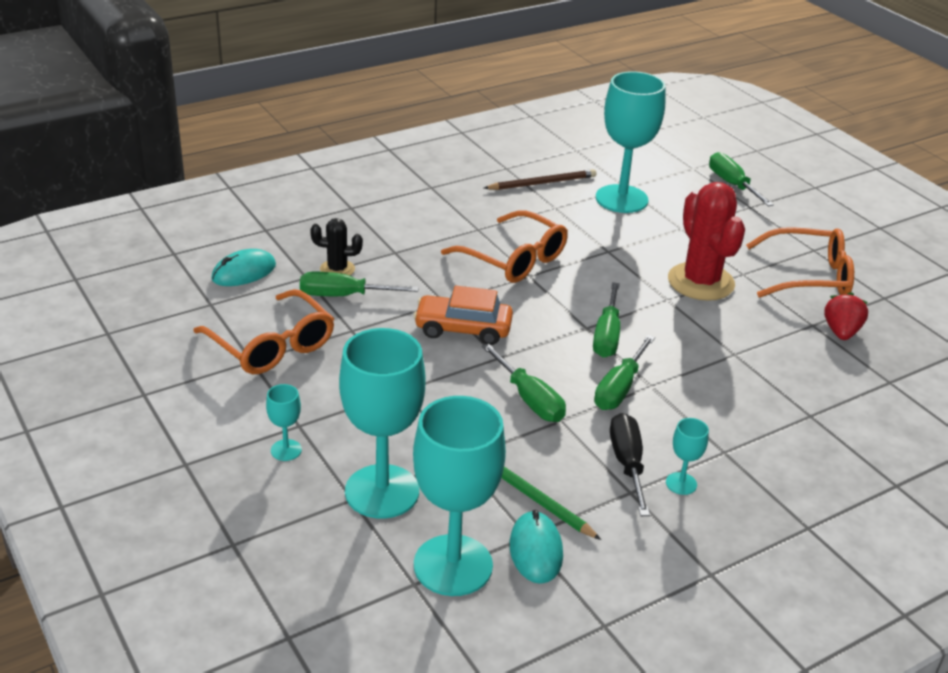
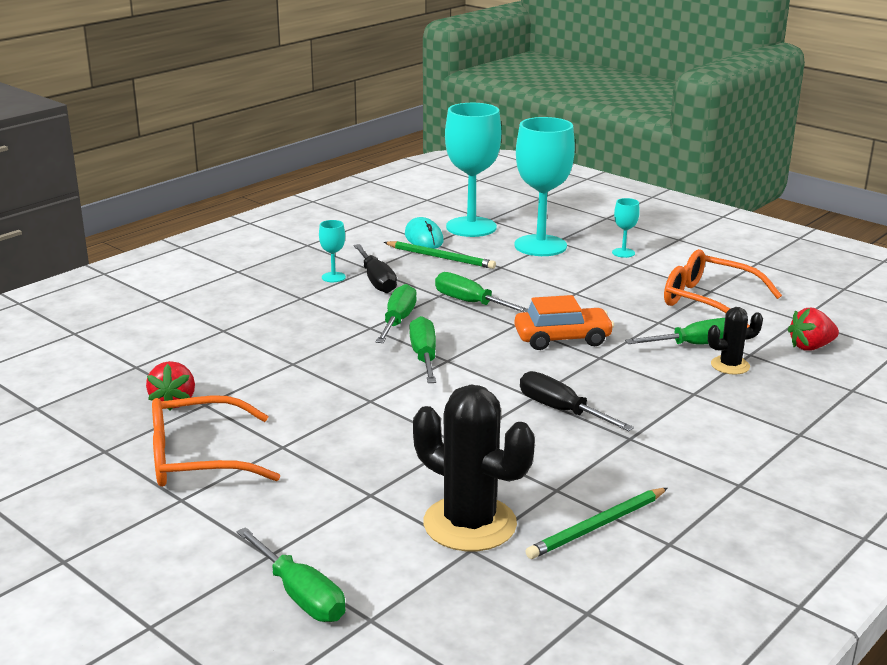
camera: 165 degrees right, 10 degrees down
turquoise mouse [211,249,276,286] -> red strawberry [787,308,839,351]
orange glasses [441,211,568,283] -> black screwdriver [520,371,634,432]
brown pencil [484,169,596,190] -> green pencil [525,488,668,559]
turquoise goblet [596,71,666,213] -> black cactus [413,384,535,551]
red cactus [668,182,745,301] -> none

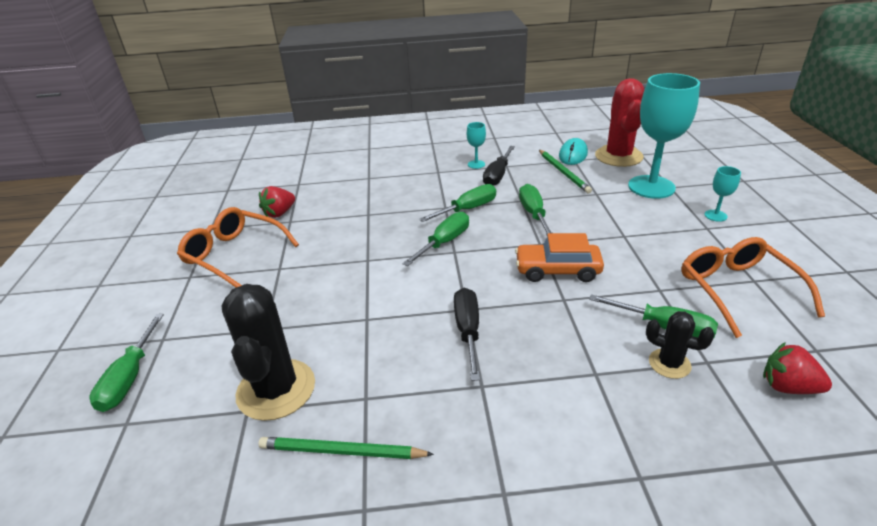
camera: 45 degrees right, 10 degrees up
turquoise goblet [445,103,501,237] -> red cactus [595,78,644,167]
orange car [515,295,615,350] -> orange car turned 150 degrees clockwise [515,233,604,282]

